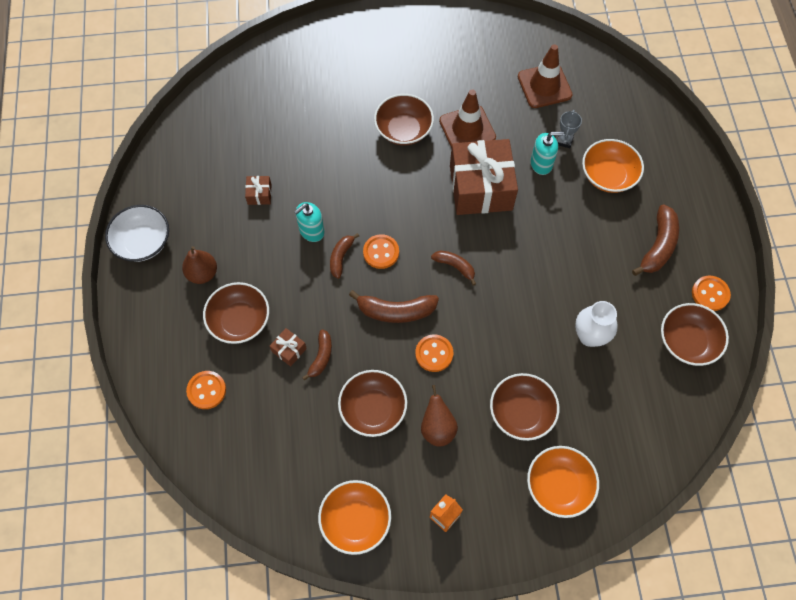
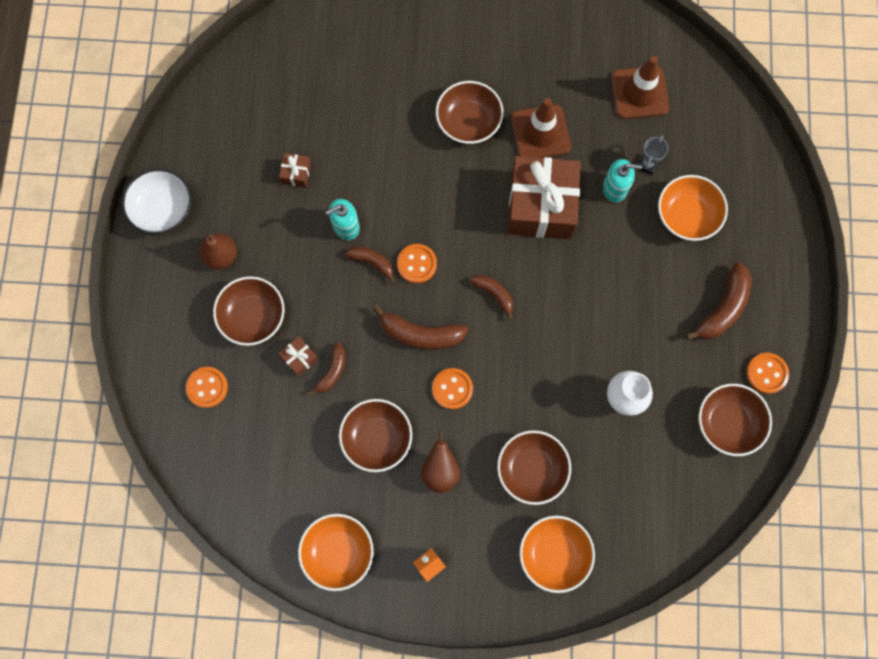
camera: 10 degrees right, 10 degrees up
brown banana [330,233,359,279] -> brown banana turned 90 degrees clockwise [345,247,395,284]

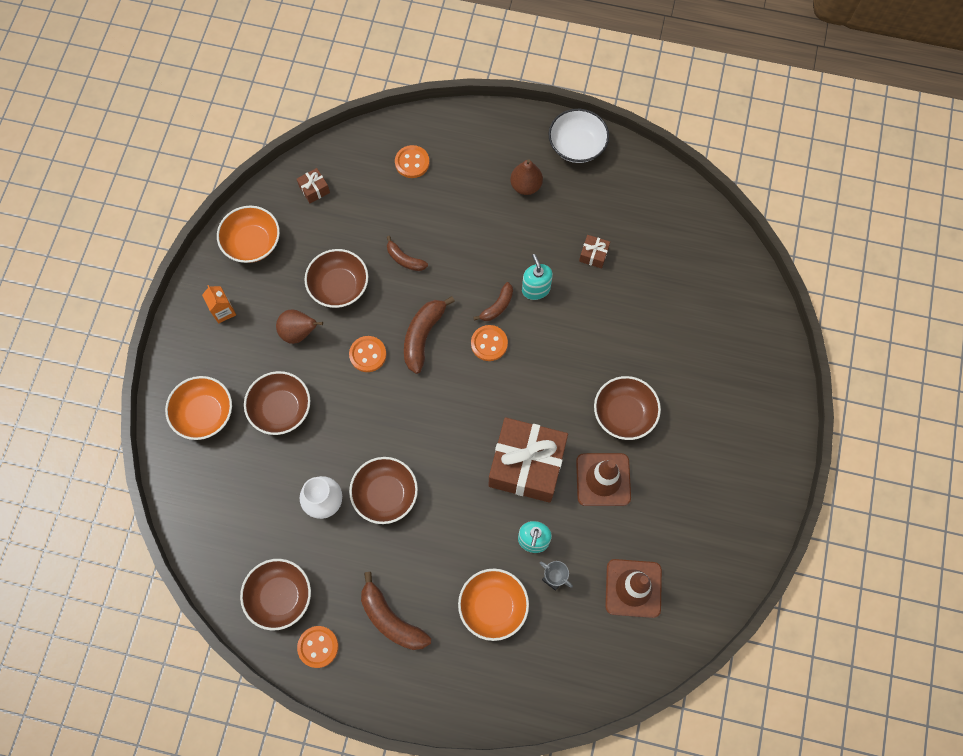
camera: 100 degrees right, 5 degrees down
brown bowl [213,276,285,346] -> brown bowl moved to [349,457,418,524]
brown gift [279,336,319,377] -> brown gift moved to [297,168,330,203]
brown banana [470,275,513,320] -> none

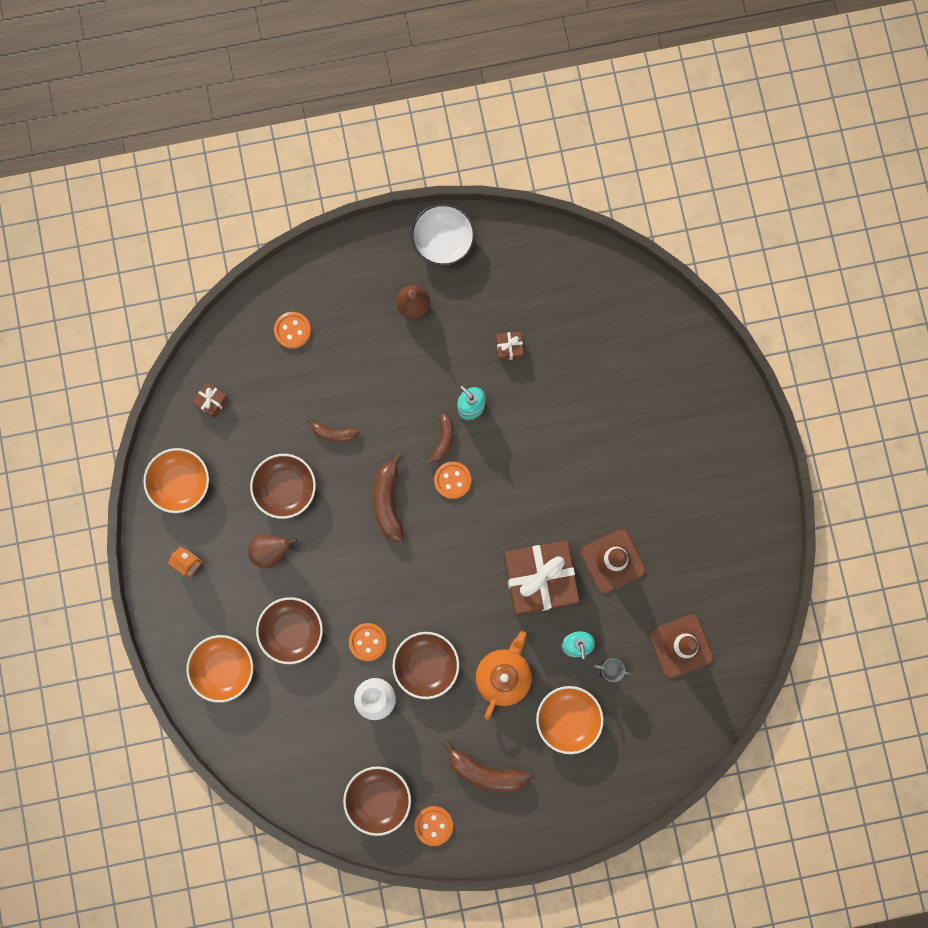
camera: 25 degrees left, 10 degrees up
orange button [349,336,386,372] -> orange button moved to [349,623,387,661]
brown bowl [594,376,661,440] -> none
none -> orange teapot [476,631,532,720]

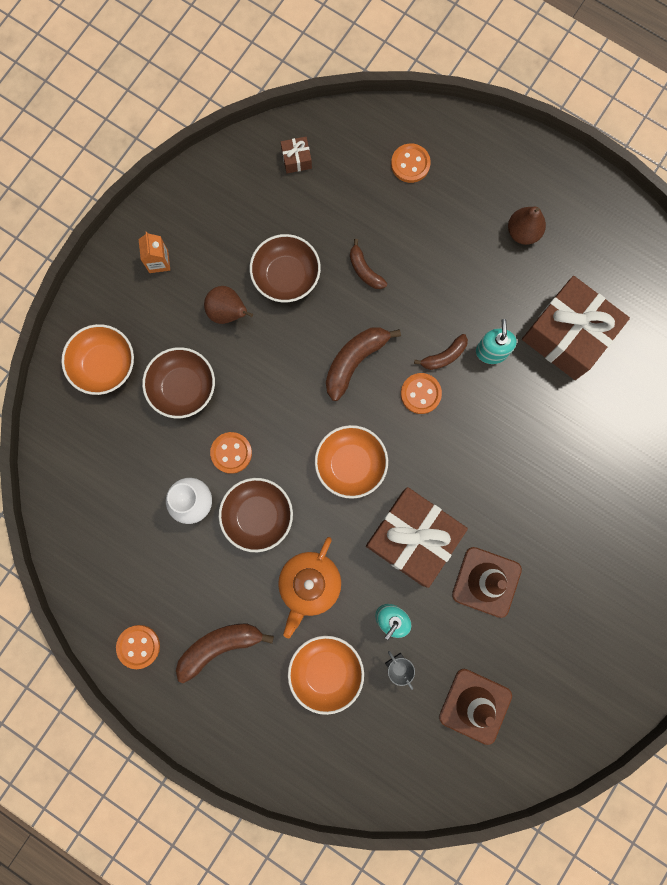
camera: 45 degrees right, 0 degrees up
orange bowl [143,448,209,513] -> orange bowl moved to [315,425,388,499]
brown bowl [343,766,411,836] -> none
white bowl [411,204,475,266] -> none
brown banana [444,741,531,792] -> brown banana turned 90 degrees clockwise [176,623,274,683]
orange teapot [476,631,532,720] -> orange teapot turned 135 degrees clockwise [278,537,341,638]
brown gift [496,331,524,361] -> brown gift [522,276,630,380], size x2.49

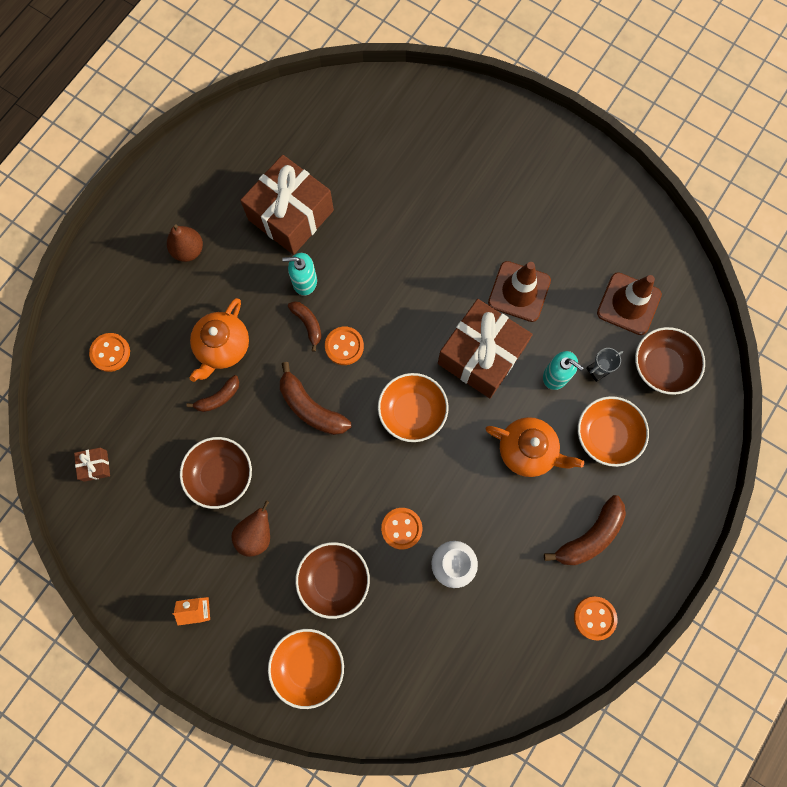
camera: 90 degrees left, 5 degrees down
brown banana [176,623,274,683] -> brown banana turned 105 degrees counterclockwise [544,495,626,565]
brown bowl [219,478,293,552] -> brown bowl moved to [635,327,705,395]
none -> orange teapot [189,298,249,382]

